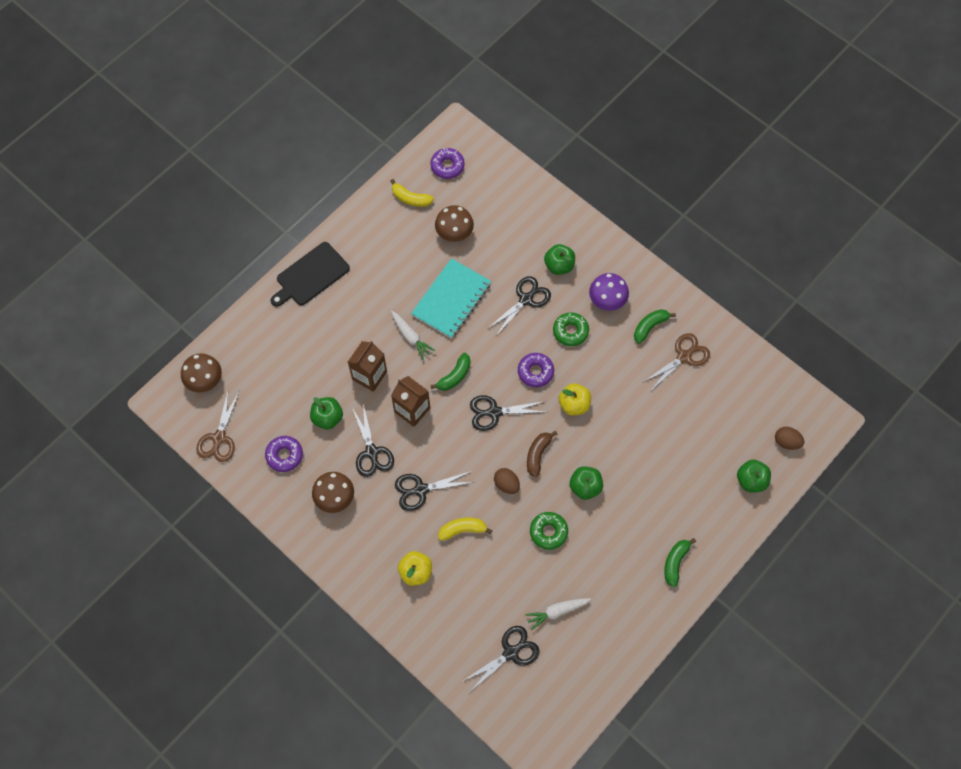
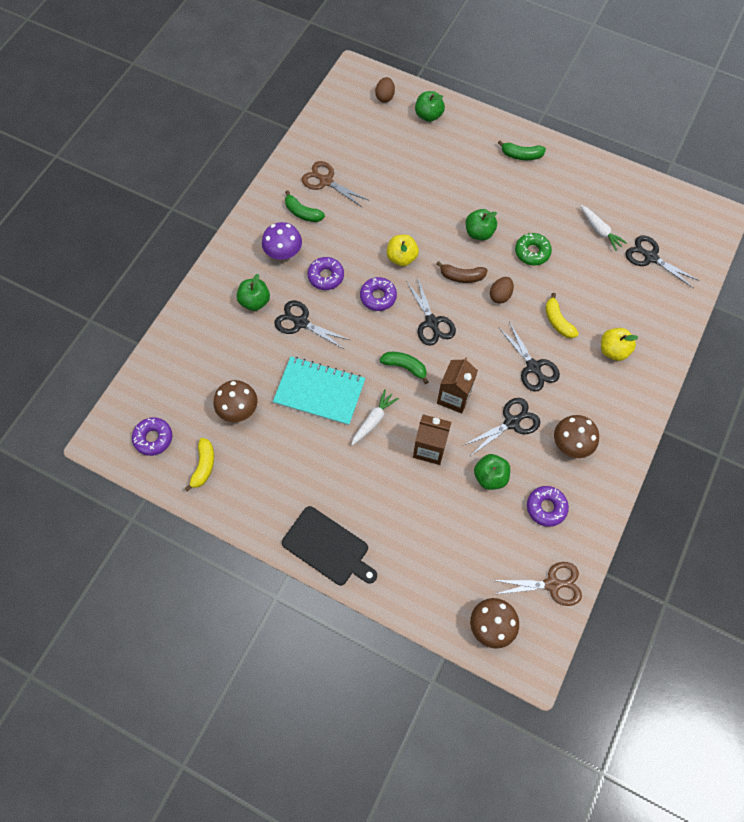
camera: 105 degrees left, 0 degrees up
green donut [553,312,589,346] -> purple donut [308,257,344,290]

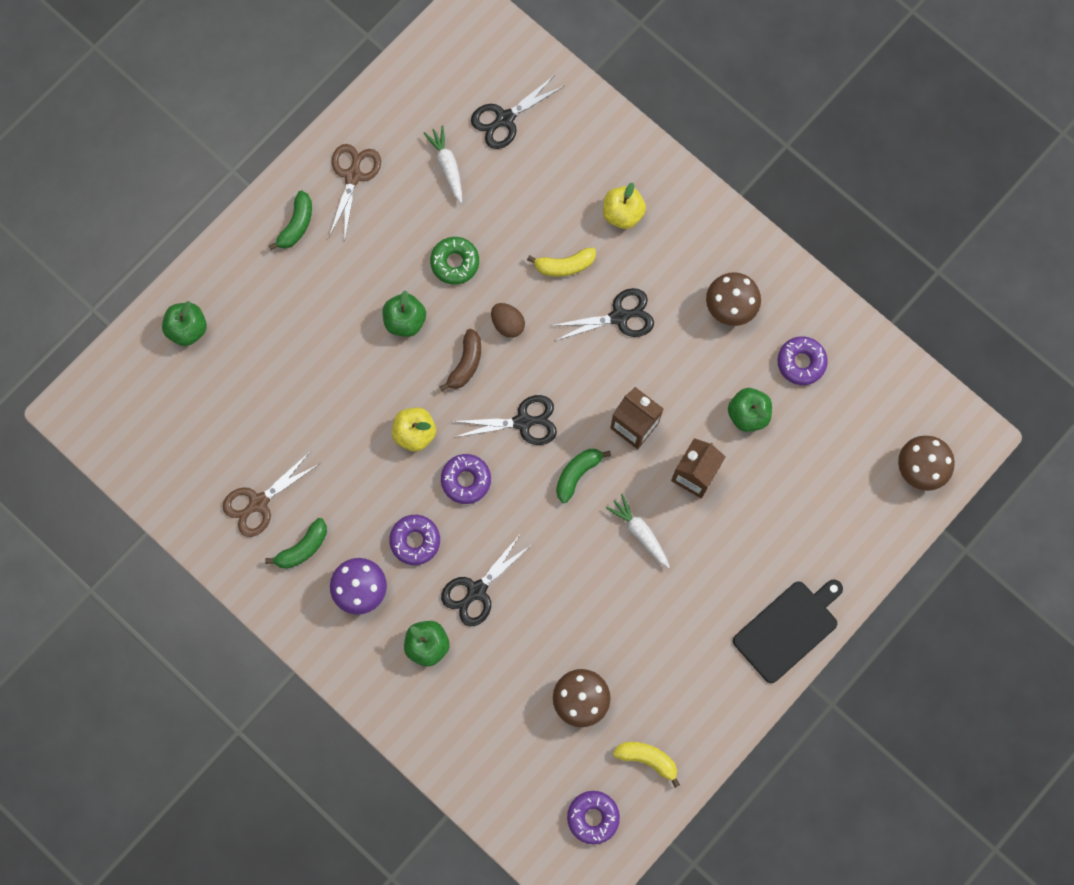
camera: 75 degrees left, 10 degrees up
turquoise notebook [273,357,365,426] -> none
brown egg [375,77,395,103] -> none
black scissors [464,398,540,455] -> none
brown scissors [493,562,582,606] -> brown scissors moved to [329,144,381,242]
white carrot [581,205,627,251] -> white carrot turned 90 degrees counterclockwise [424,126,462,203]

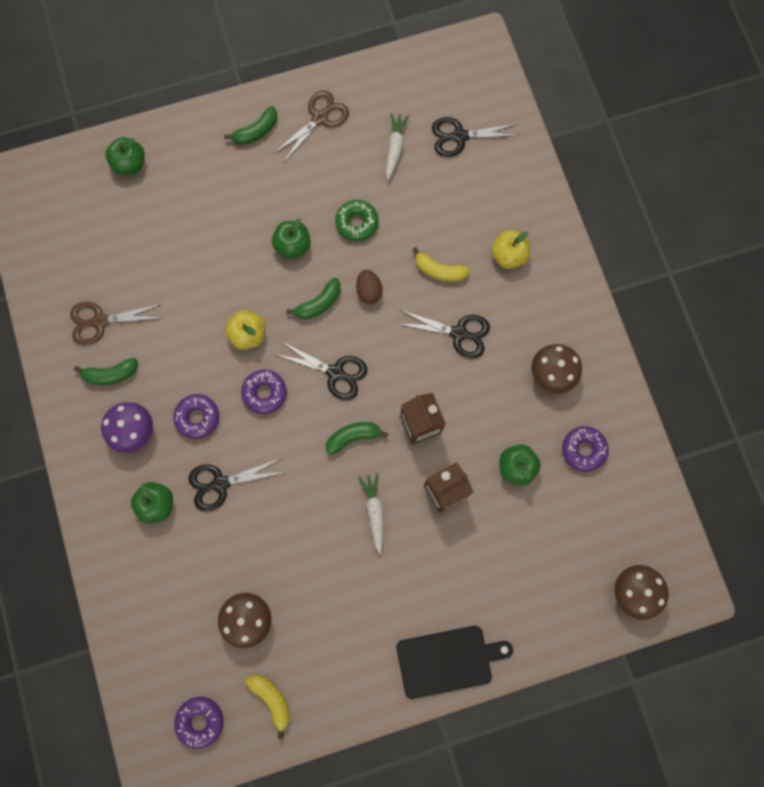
camera: 30 degrees right, 0 degrees up
brown banana [439,329,481,391] -> green banana [286,278,341,320]

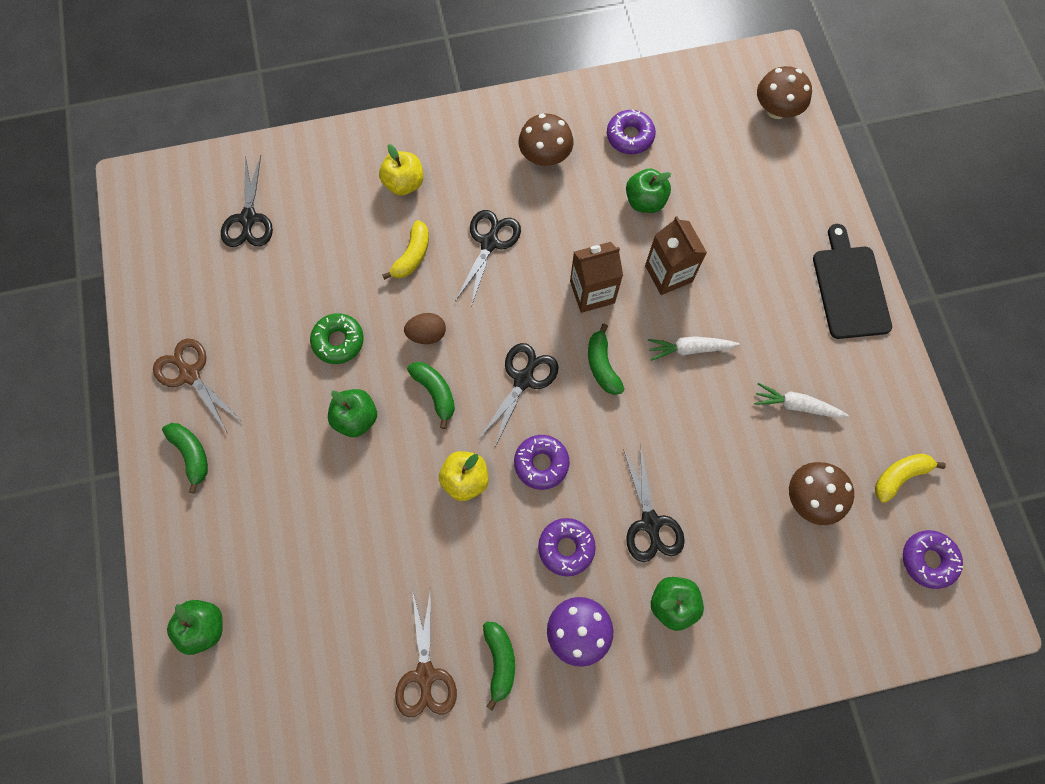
camera: 85 degrees left, 5 degrees down
white carrot [386,113,409,180] -> white carrot moved to [754,383,849,418]

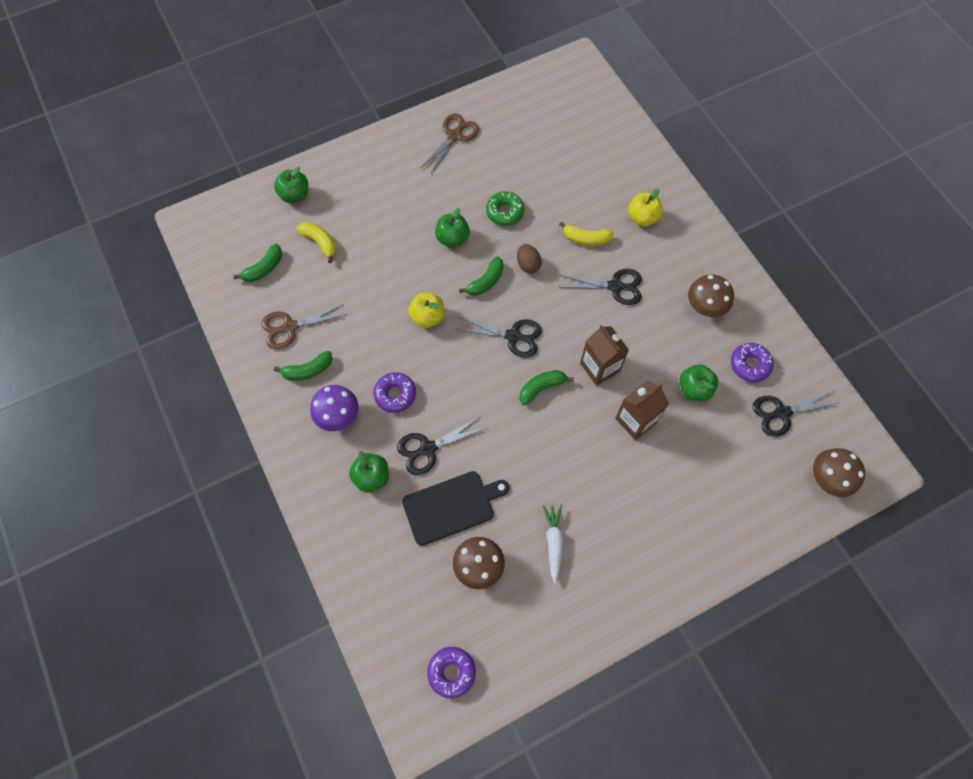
camera: 75 degrees right, 5 degrees down
green banana [162,423,208,494] -> green banana moved to [233,244,282,282]
black scissors [221,156,273,247] -> black scissors moved to [753,391,842,437]
purple donut [514,435,569,490] -> none
white carrot [648,336,740,361] -> none
black cutting board [813,224,892,339] -> black cutting board moved to [402,471,510,546]
yellow banana [875,454,946,503] -> yellow banana moved to [296,222,336,263]

